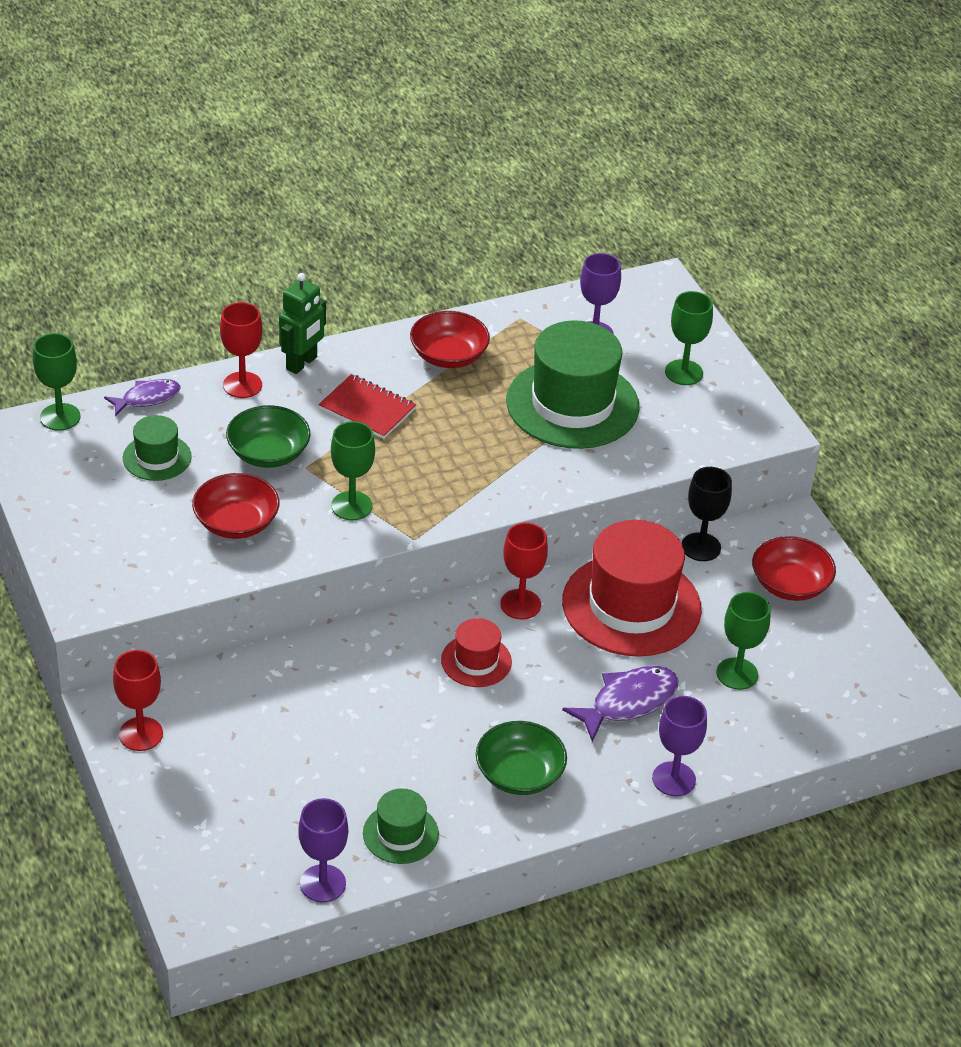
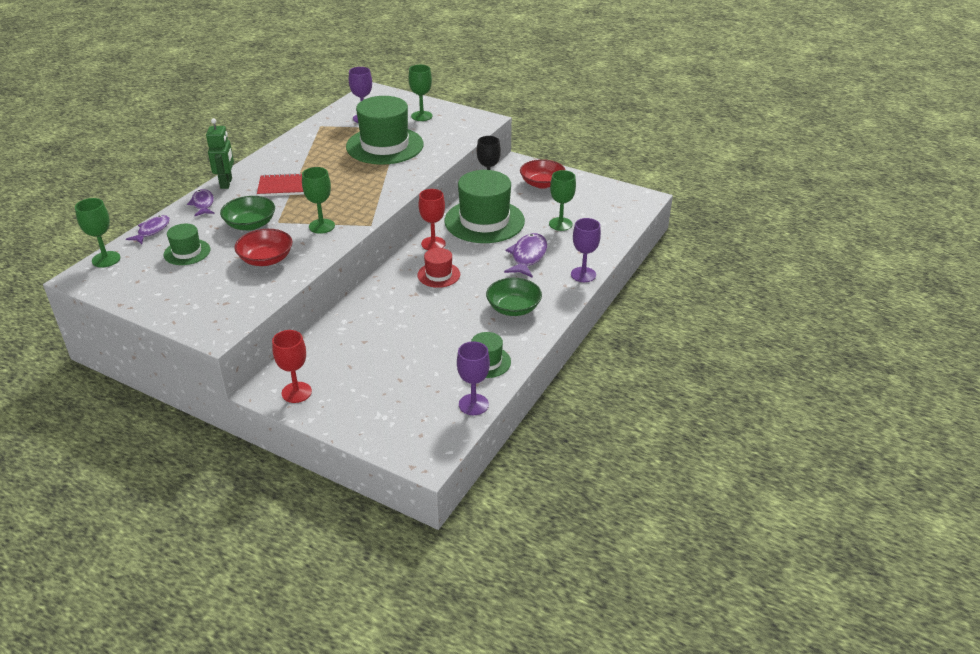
camera: 35 degrees left, 5 degrees down
red goblet [220,302,262,398] -> purple fish [187,189,214,217]
red bowl [410,311,490,368] -> none
red hat [562,520,702,656] -> green hat [445,170,525,243]

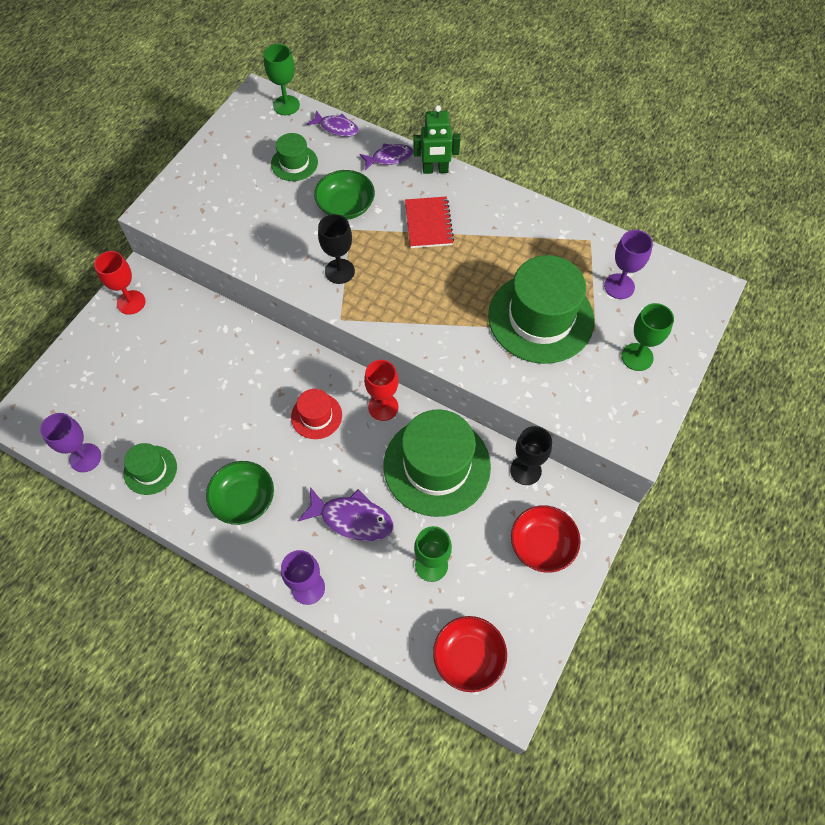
camera: 90 degrees right, 25 degrees up
red bowl [234,229,293,266] -> red bowl moved to [433,616,507,692]
green goblet [302,167,335,234] -> black goblet [318,214,355,284]

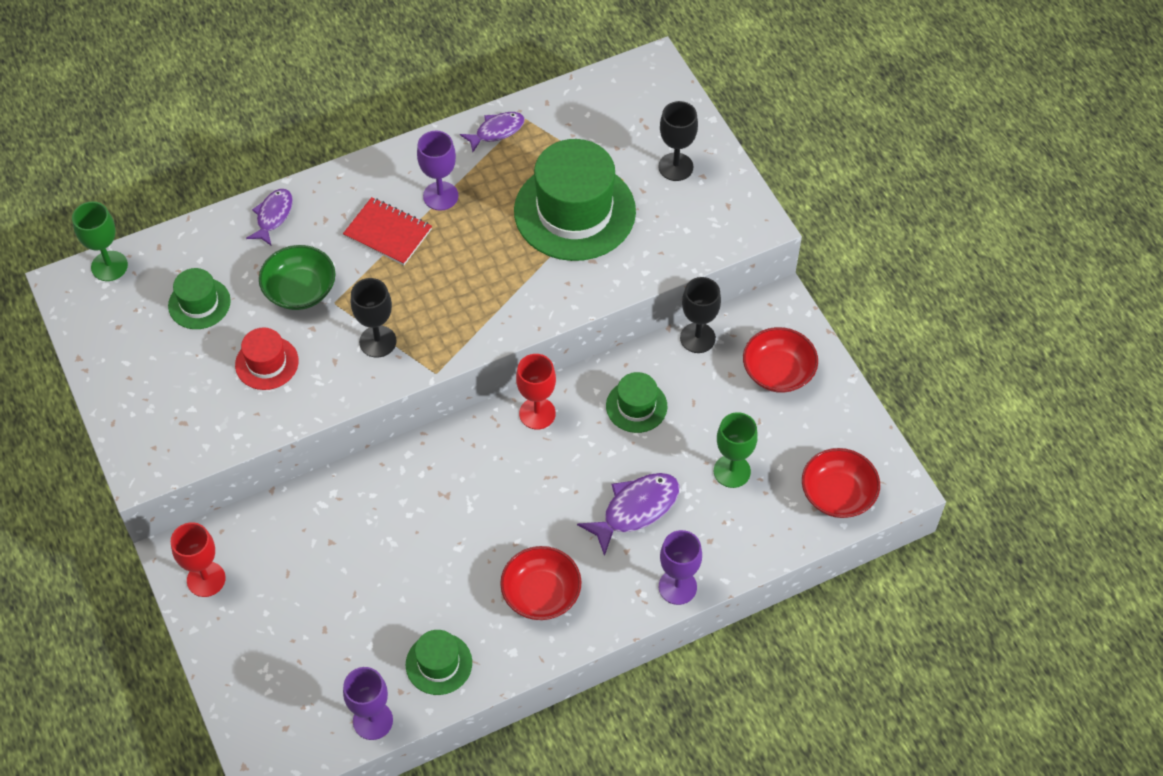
camera: 55 degrees left, 5 degrees down
green bowl [206,461,274,525] -> red bowl [500,546,582,620]
red hat [291,389,342,439] -> red hat moved to [235,328,299,390]
purple fish [307,110,359,137] -> purple fish moved to [460,112,525,152]
green hat [383,409,491,517] -> green hat [606,372,667,433], size x0.49
green robot [413,105,460,174] -> none
purple goblet [604,230,653,299] -> purple goblet moved to [417,131,458,211]
green goblet [621,303,674,371] -> black goblet [658,101,698,181]

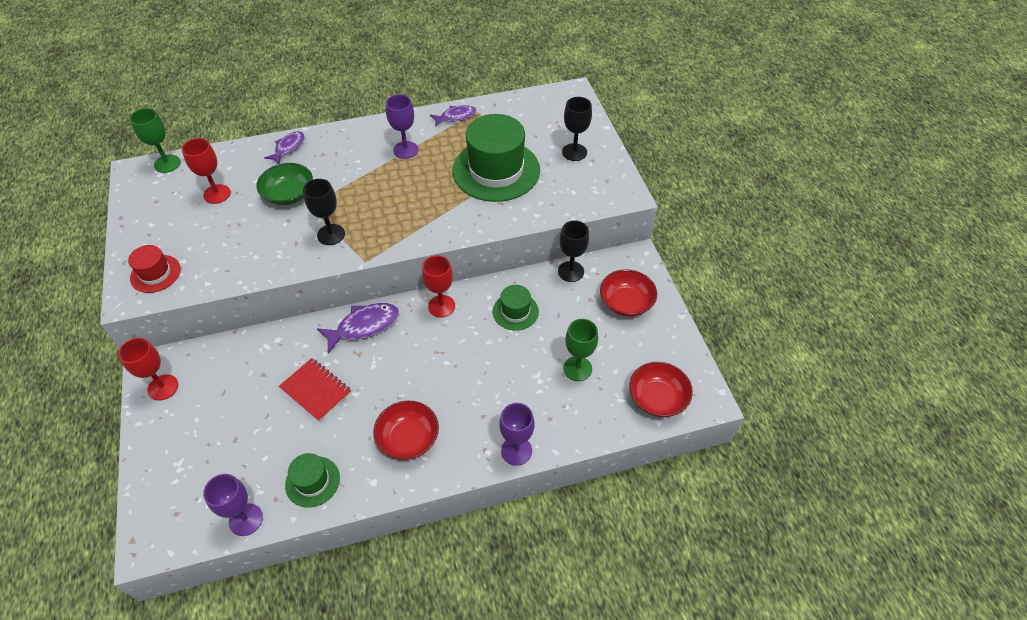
camera: 10 degrees right, 5 degrees down
green hat [168,268,231,329] -> red goblet [182,138,231,204]
red hat [235,328,299,390] -> red hat moved to [128,245,181,293]
red notebook [343,197,432,265] -> red notebook moved to [279,358,352,422]
purple fish [577,473,680,556] -> purple fish moved to [317,303,399,353]

